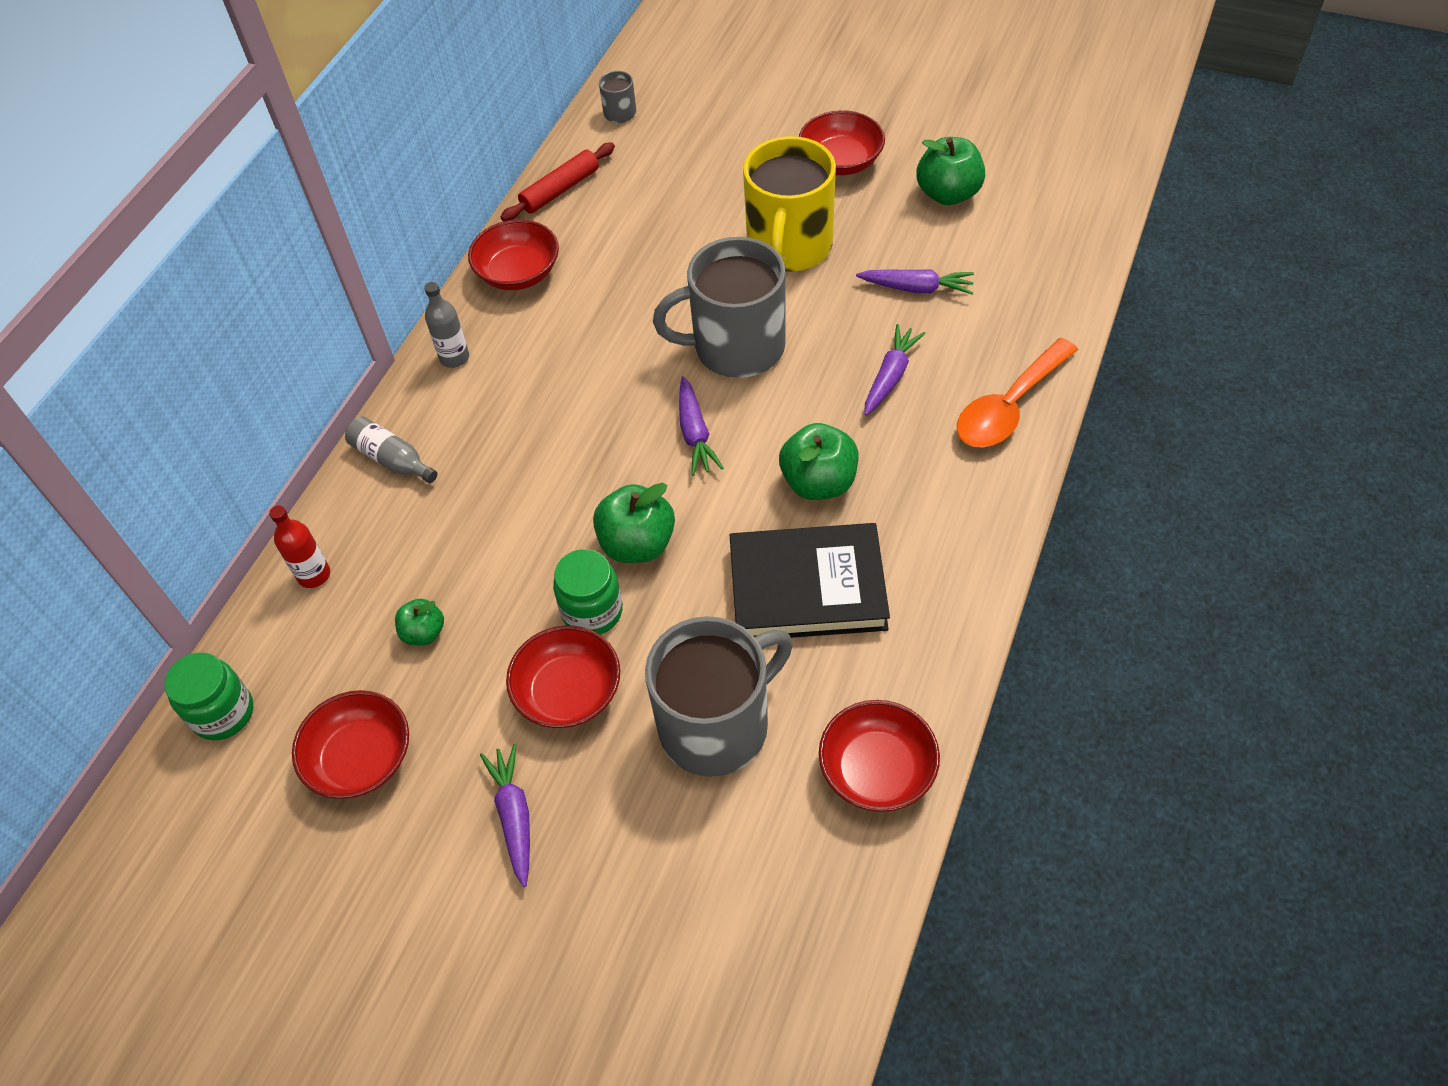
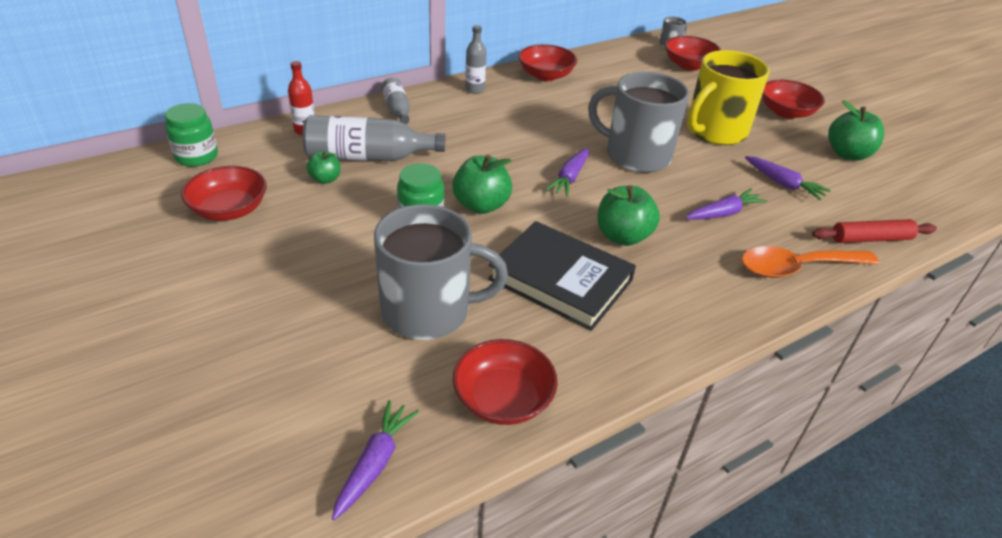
camera: 30 degrees right, 15 degrees down
purple carrot [480,744,530,887] -> purple carrot moved to [332,400,419,520]
red rolling pin [501,142,615,221] -> red rolling pin moved to [812,219,937,243]
red bowl [506,626,620,728] -> red bowl moved to [665,36,721,71]
none -> grey bottle [303,115,445,161]

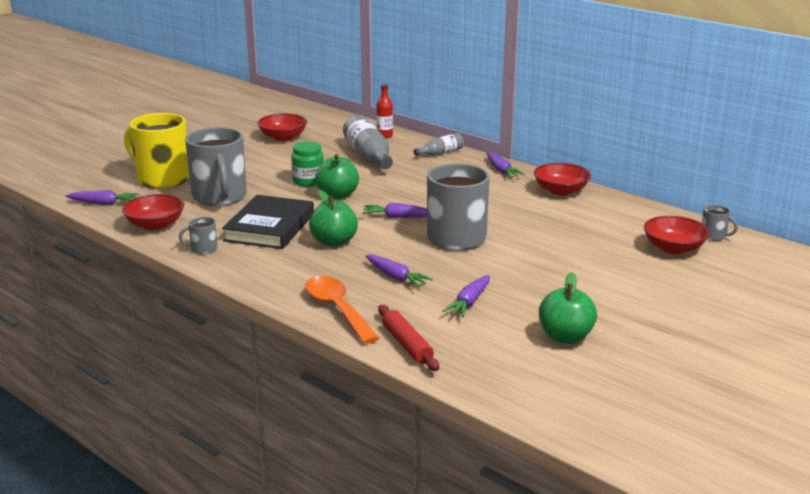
camera: 75 degrees right, 15 degrees down
green jar [165,103,218,167] -> none
green apple [307,151,341,184] -> none
grey bottle [465,25,487,94] -> purple carrot [486,152,525,178]
yellow mug [687,50,770,145] -> yellow mug moved to [124,113,190,188]
red bowl [762,80,825,119] -> none
none -> grey mug [179,217,218,254]

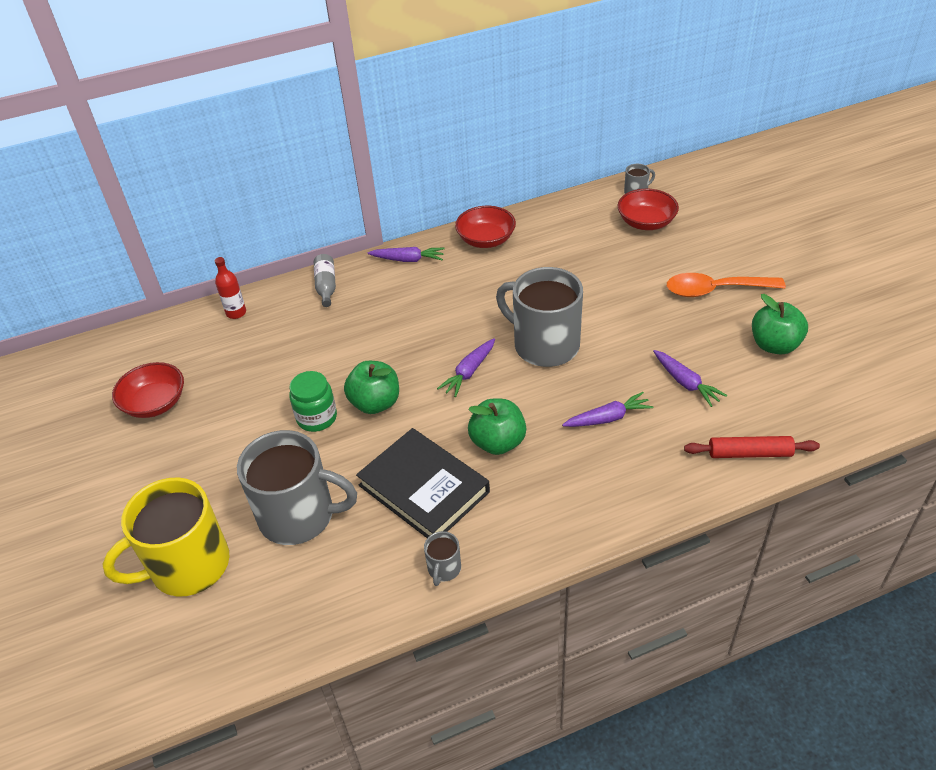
camera: 60 degrees left, 20 degrees up
purple carrot [65,190,140,205] -> none
red bowl [122,194,184,230] -> none
orange spoon [305,276,379,344] -> orange spoon moved to [667,273,786,297]
grey bottle [343,115,393,169] -> none

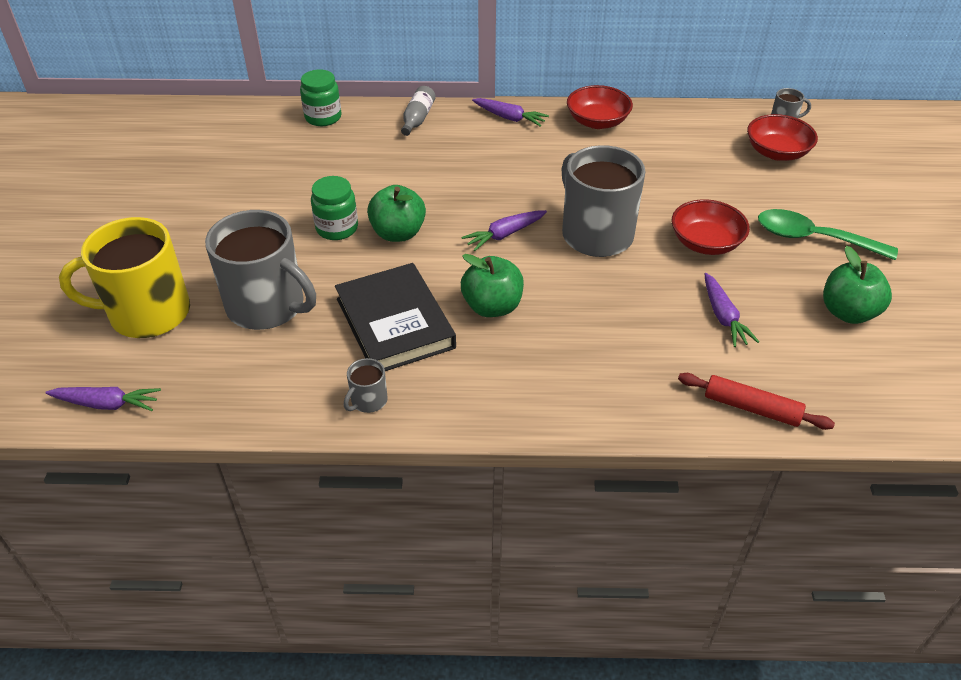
camera: 20 degrees right, 0 degrees up
red bowl [112,362,184,418] -> red bowl moved to [672,199,750,255]
red bottle [215,257,246,319] -> green jar [300,70,342,126]
purple carrot [562,392,653,427] -> purple carrot moved to [45,387,161,411]
orange spoon [667,273,786,297] -> green spoon [758,209,898,260]

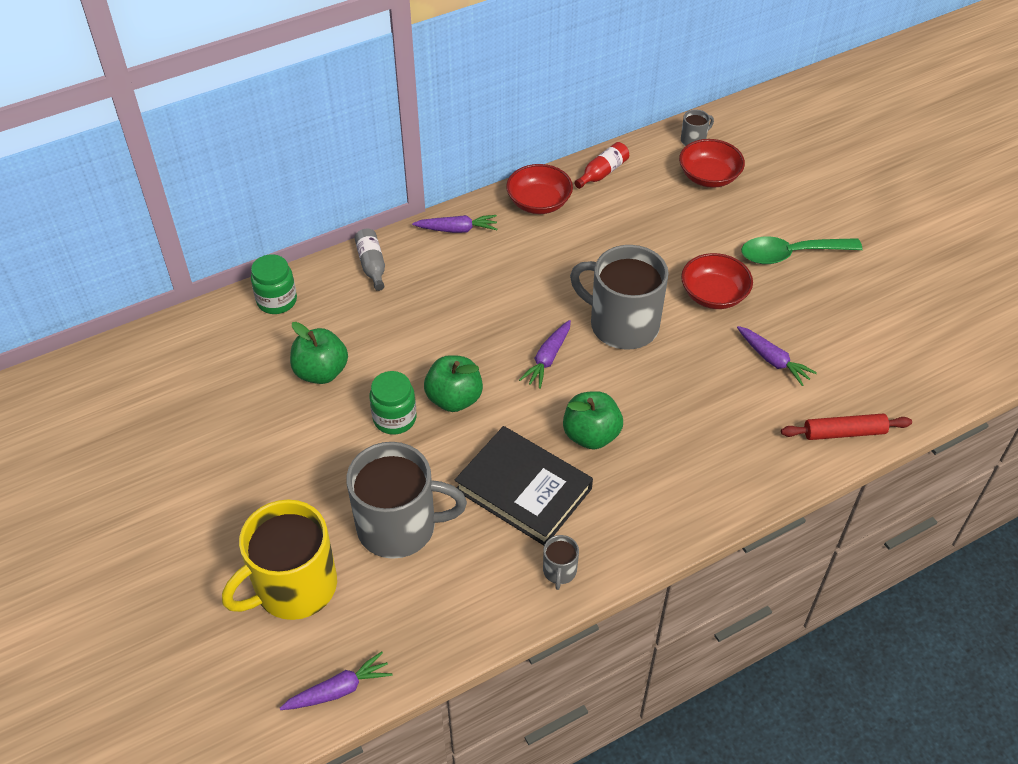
camera: 30 degrees left, 5 degrees up
green apple [823,246,892,324] -> green apple moved to [290,322,348,384]
none -> red bottle [574,142,629,189]

